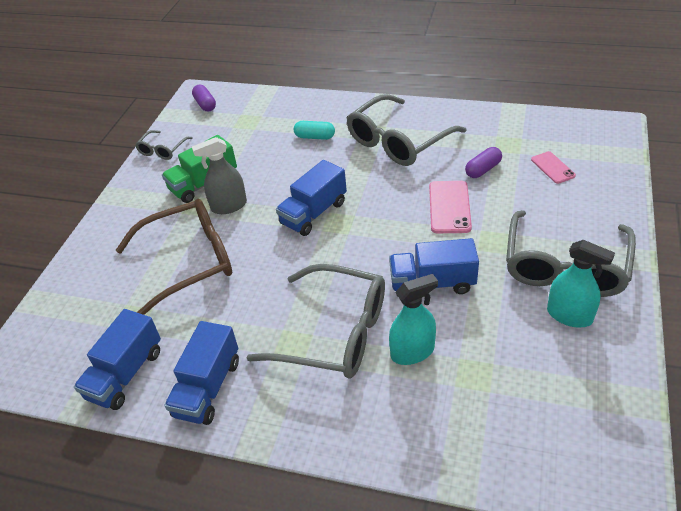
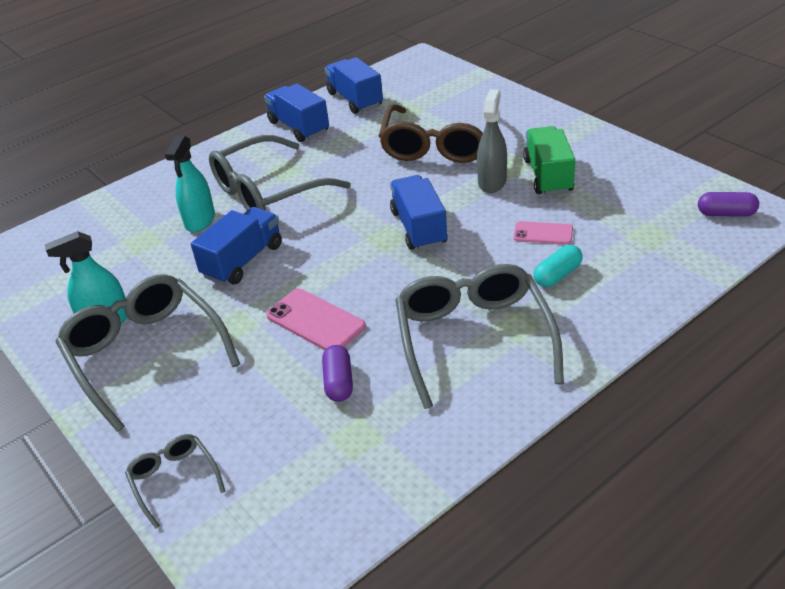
camera: 125 degrees right, 5 degrees down
grey glasses [135,130,192,160] -> grey glasses moved to [125,434,226,529]
pink phone [531,151,576,184] -> pink phone moved to [514,221,573,244]

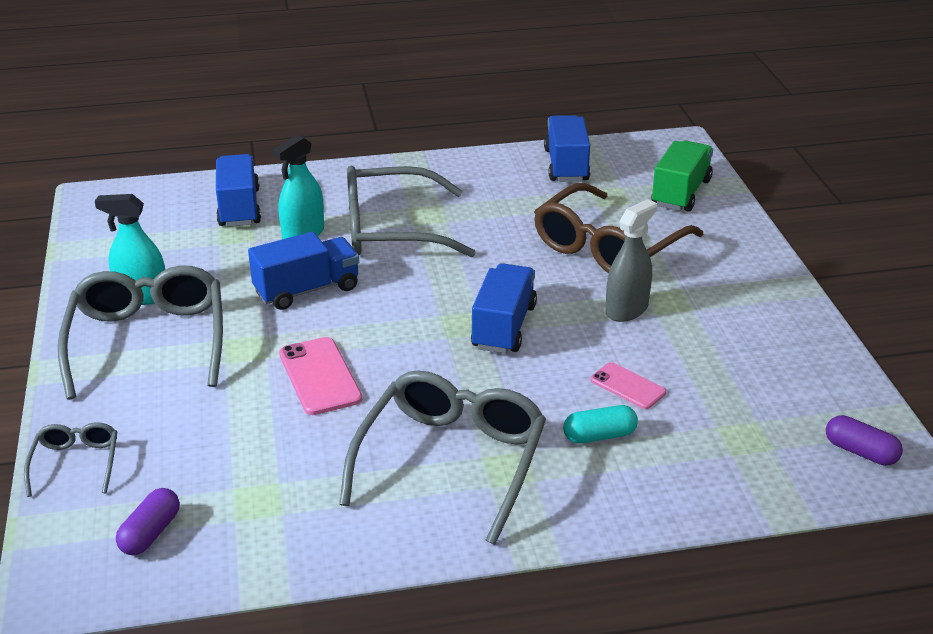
camera: 25 degrees right, 5 degrees down
blue truck [264,83,329,142] -> blue truck moved to [216,154,261,227]
purple capsule [322,345,353,402] -> purple capsule moved to [116,488,180,555]
green truck [523,126,575,195] -> green truck moved to [651,140,713,212]

